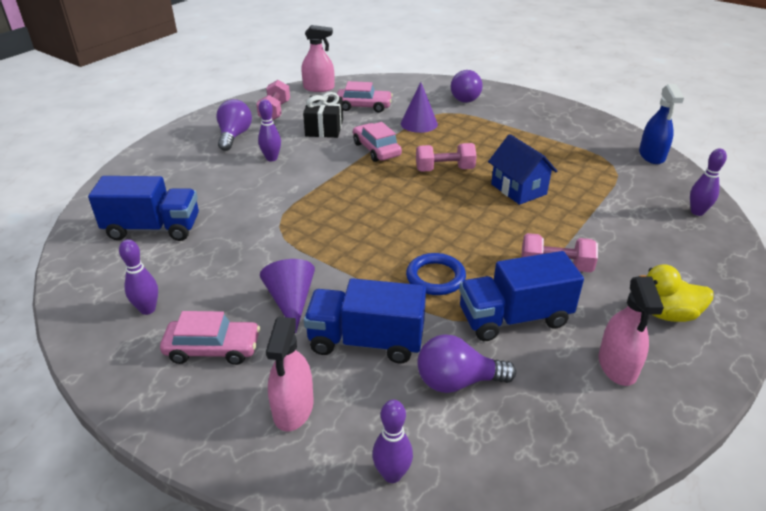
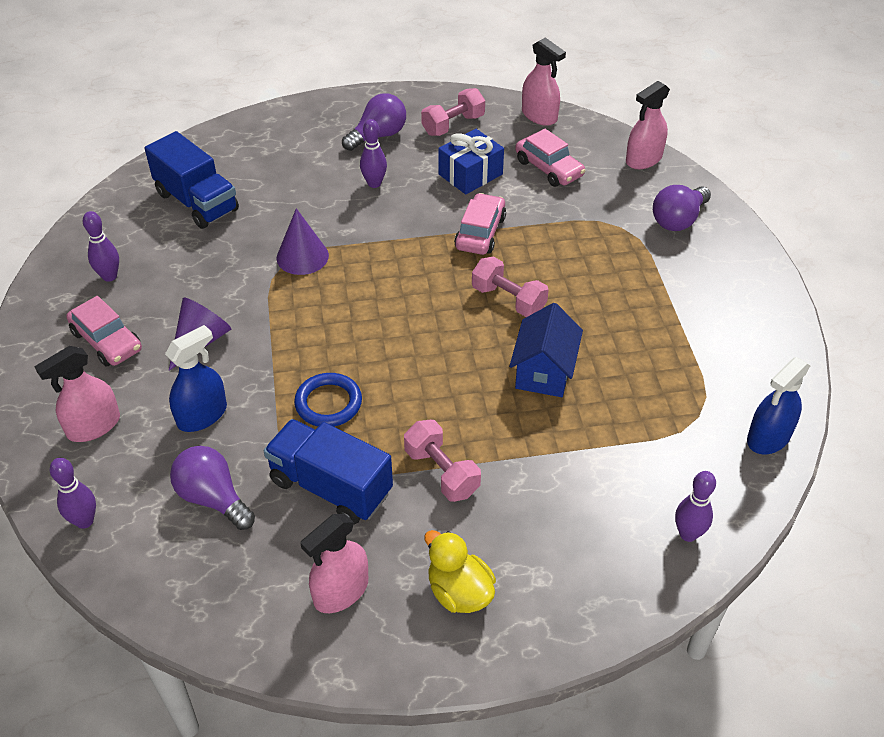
camera: 45 degrees right, 10 degrees up
black gift [303,92,343,138] -> blue gift [438,129,504,194]
blue truck [304,278,426,363] -> blue spray bottle [165,325,227,432]
purple cone [401,82,438,133] -> purple cone moved to [276,208,329,275]
none -> pink spray bottle [626,81,670,169]

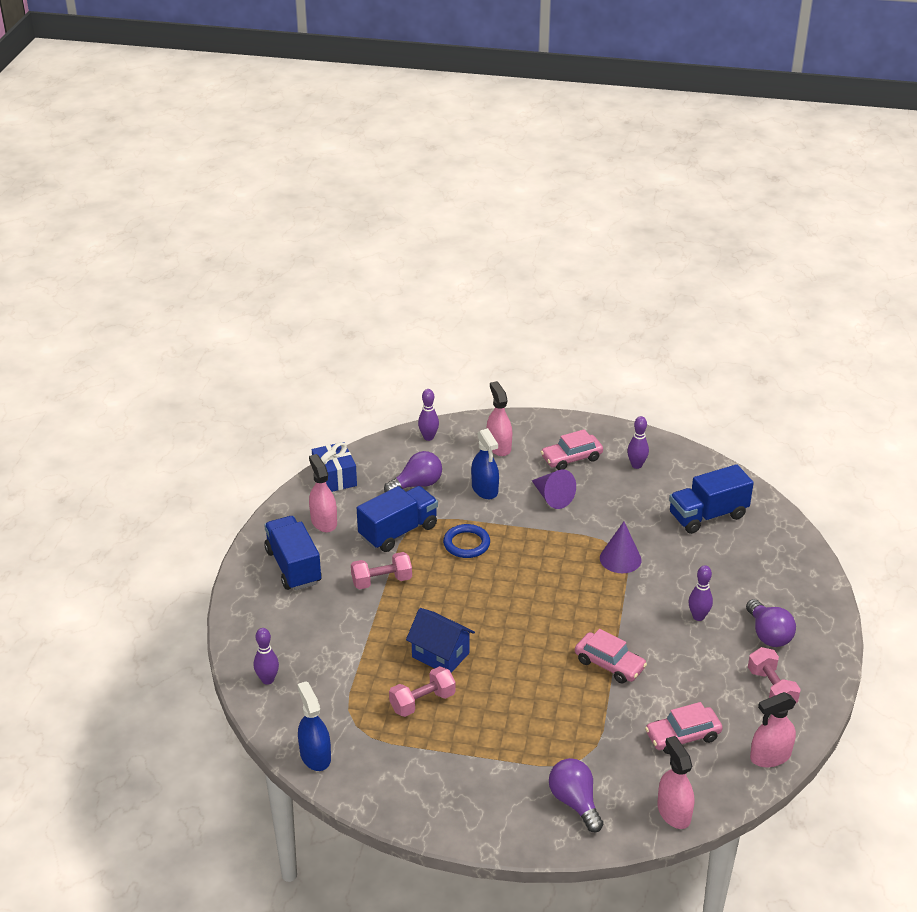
camera: 110 degrees right, 10 degrees down
yellow duck [424,530,496,613] -> blue truck [264,516,322,590]
blue gift [438,129,504,194] -> blue gift moved to [312,442,357,492]
pink dumbbell [472,257,549,317] -> pink dumbbell moved to [389,666,455,717]

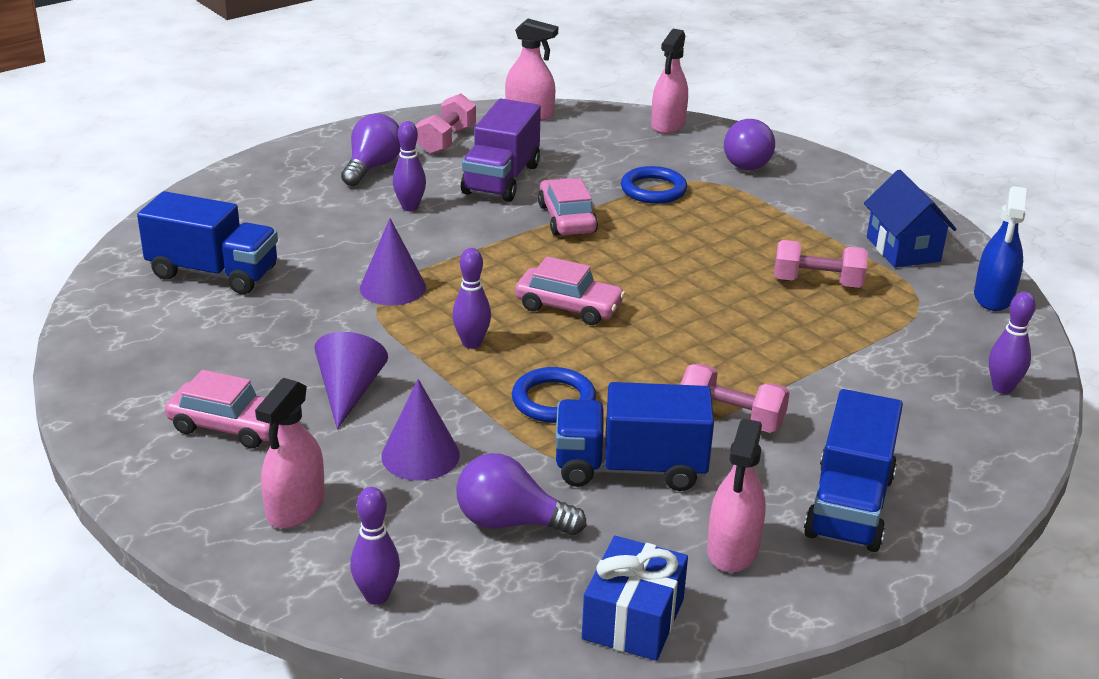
camera: 140 degrees left, 5 degrees down
blue house [406,608,475,673] -> blue house moved to [864,170,957,267]
blue spray bottle [471,428,499,499] -> purple cone [381,379,460,481]
purple bowling pin [627,416,649,469] -> purple bowling pin moved to [452,248,491,349]
pink car [645,702,723,754] -> pink car moved to [515,256,625,325]
none -> purple truck [461,99,541,202]
none -> blue ring [621,166,687,204]

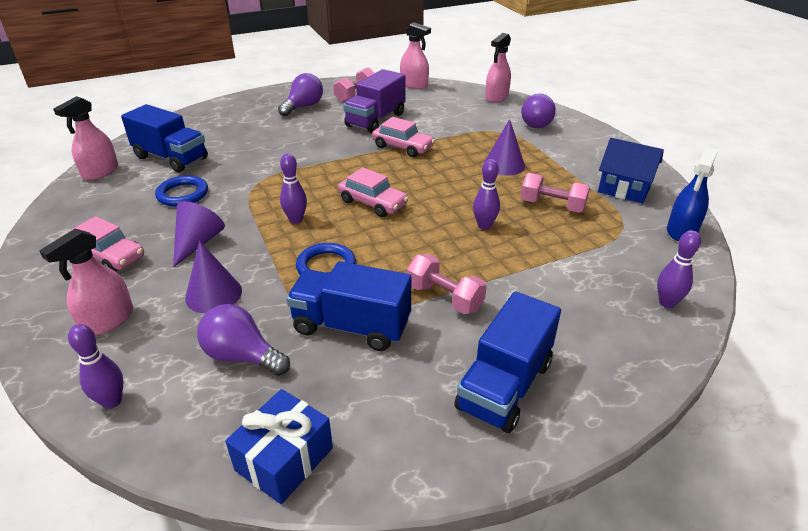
camera: 15 degrees right, 5 degrees up
purple cone [360,218,426,305] -> purple cone moved to [484,119,525,176]
purple bowling pin [393,121,426,211] -> purple bowling pin moved to [473,159,500,230]
pink car [538,178,598,236] -> pink car turned 120 degrees clockwise [372,117,435,157]
blue ring [621,166,687,204] -> blue ring moved to [155,175,208,207]
pink spray bottle [707,419,766,573] -> pink spray bottle moved to [53,96,118,180]
blue house [864,170,957,267] -> blue house turned 60 degrees counterclockwise [598,138,664,204]

